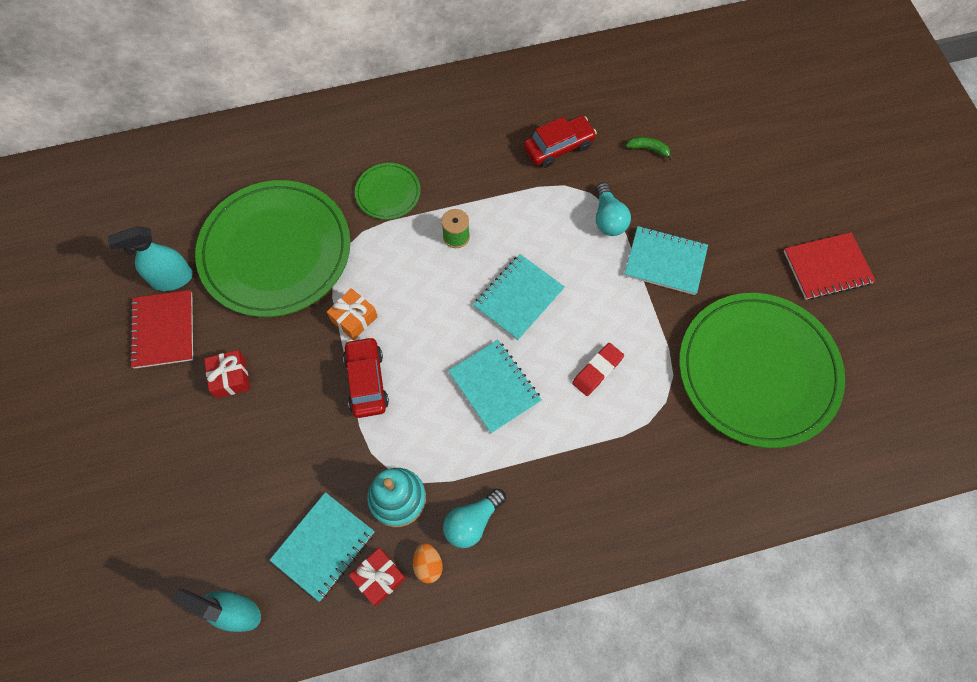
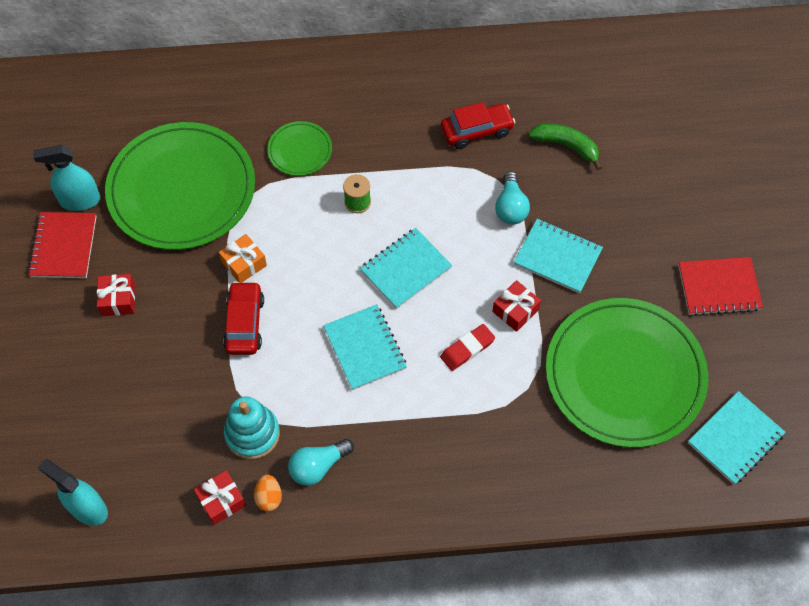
camera: 10 degrees right, 5 degrees down
turquoise notebook [270,492,374,602] -> turquoise notebook moved to [688,391,786,485]
green banana [626,137,674,161] -> green banana [529,123,602,170], size x1.62
none -> red gift [492,280,541,332]

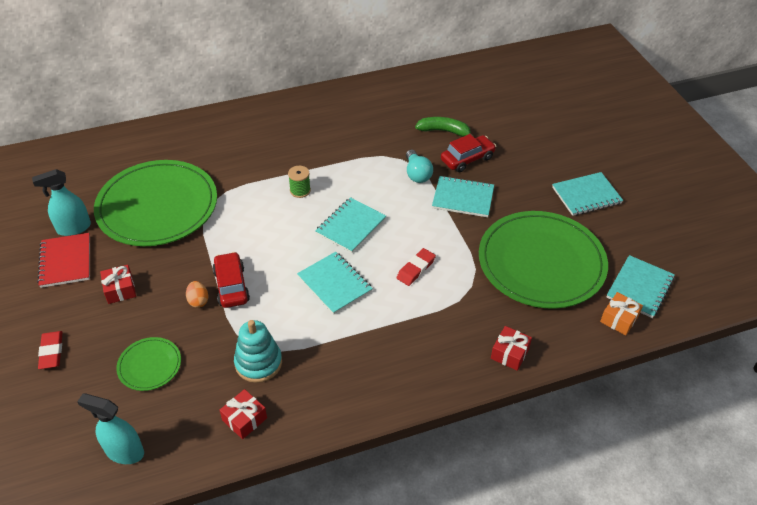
camera: 15 degrees left, 15 degrees down
orange gift [219,234,267,283] -> orange gift moved to [600,292,643,335]
orange egg [254,475,282,512] -> orange egg moved to [186,281,208,308]
green plate [267,121,332,176] -> green plate moved to [116,337,181,391]
turquoise light bulb [288,439,354,486] -> none
red car [441,102,516,149] -> red car moved to [441,134,496,172]
red gift [492,280,541,332] -> red gift moved to [491,326,532,371]
red notebook [678,257,763,316] -> turquoise notebook [552,172,623,216]
none -> red eraser [38,331,63,369]

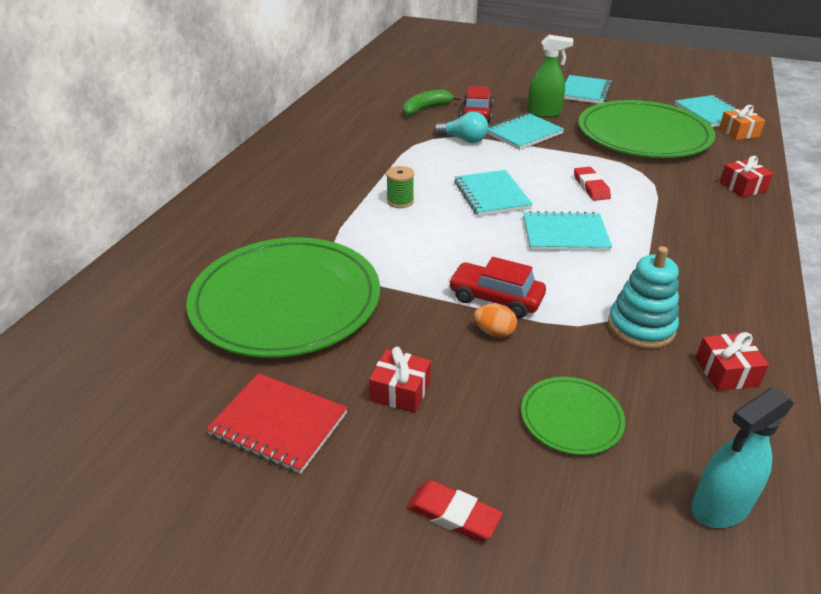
camera: 50 degrees left, 10 degrees down
turquoise spray bottle [32,169,91,236] -> none
none -> green spray bottle [527,35,573,118]

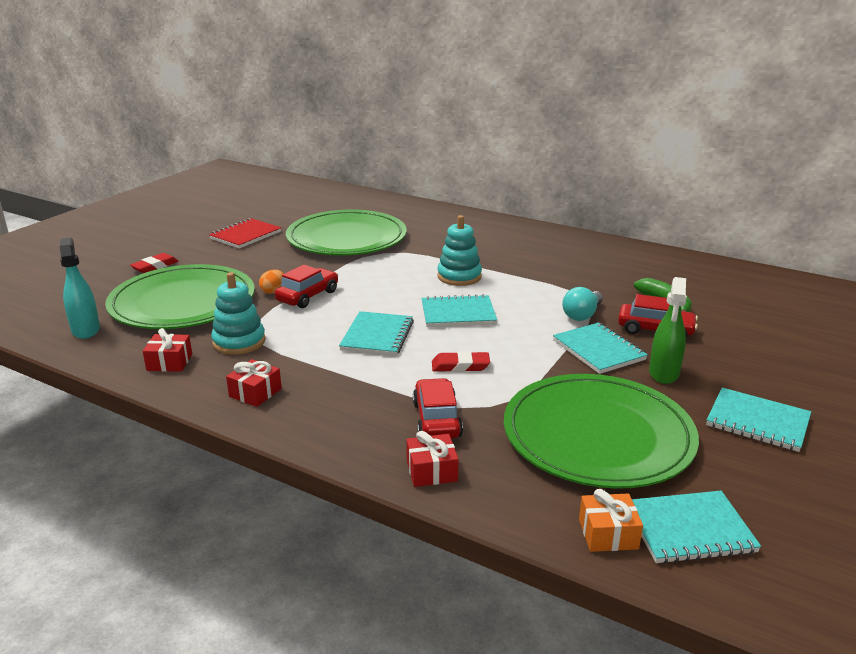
camera: 100 degrees right, 10 degrees down
red gift [369,347,431,413] -> red gift moved to [226,359,282,407]
green spool [386,166,414,208] -> turquoise stacking toy [437,215,482,286]
green plate [521,377,625,455] -> green plate [105,264,255,329], size x2.25
none -> red car [413,378,463,439]

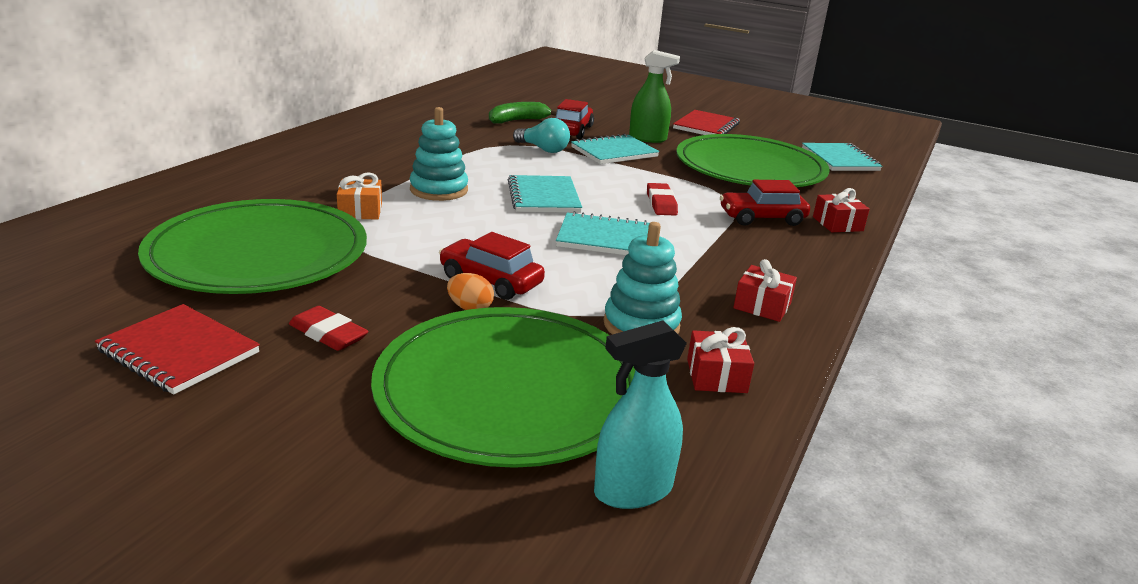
camera: 95 degrees left, 0 degrees up
red eraser [130,253,178,273] -> red eraser moved to [289,306,368,351]
orange gift [579,489,643,552] -> orange gift moved to [337,172,382,219]
turquoise notebook [706,388,811,452] -> red notebook [673,110,740,135]

